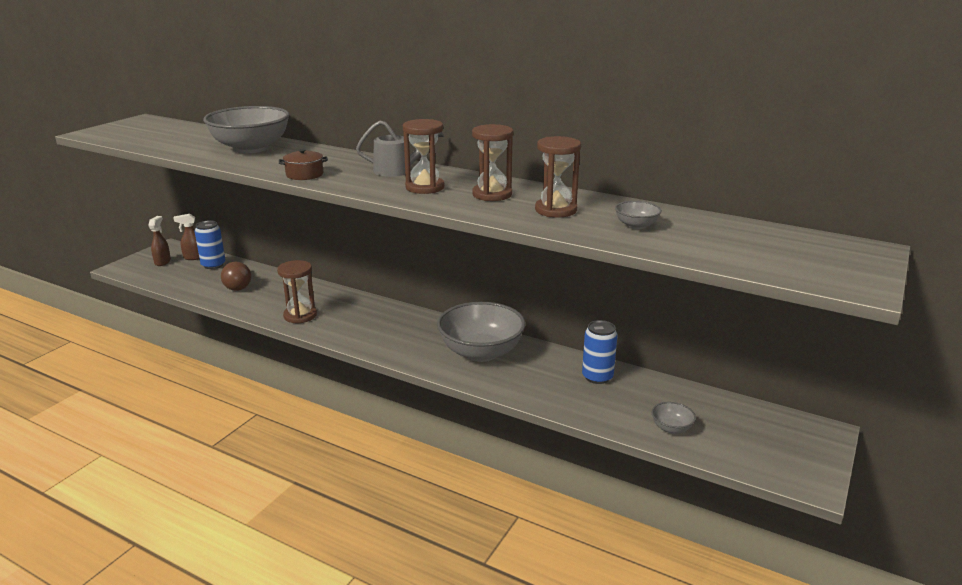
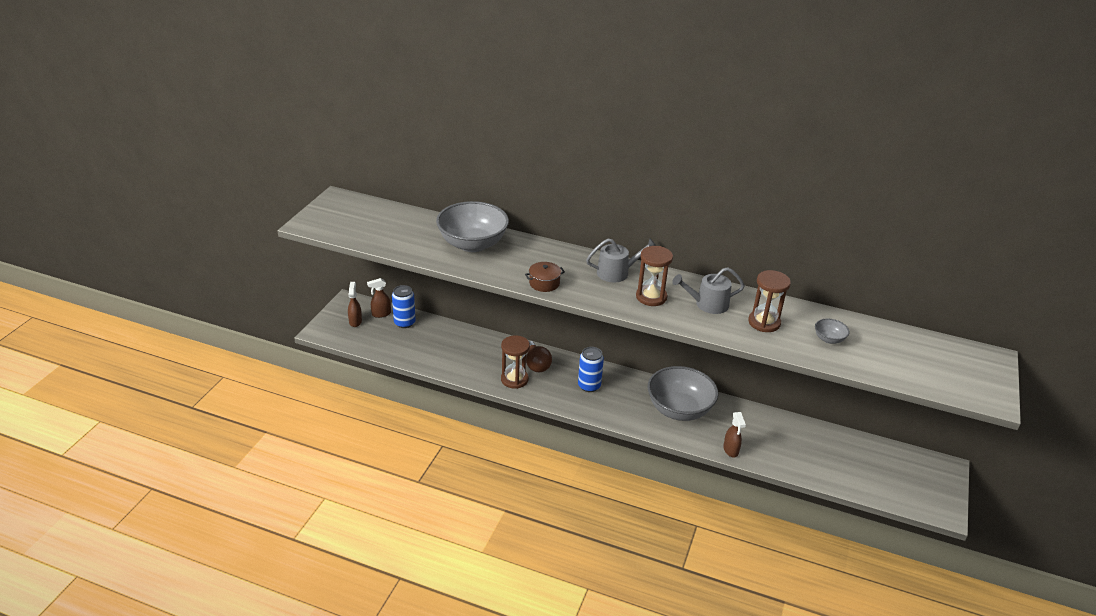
camera: 10 degrees left, 10 degrees up
brown light bulb [221,262,251,291] -> brown light bulb moved to [526,341,552,372]
brown hourglass [472,124,513,201] -> grey watering can [672,267,745,314]
blue can [582,320,618,384] -> blue can moved to [578,347,604,392]
grey bowl [651,402,696,434] -> none
none -> brown spray bottle [723,412,746,457]

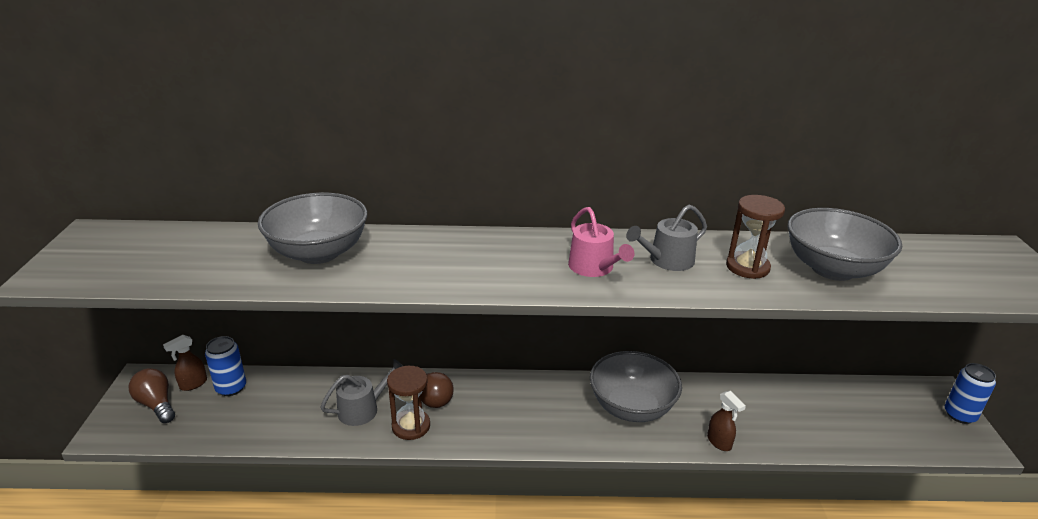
camera: 20 degrees left, 5 degrees down
brown spray bottle [348,282,362,327] -> brown light bulb [129,368,175,423]
brown pot [525,262,565,292] -> none
blue can [578,347,604,392] -> blue can moved to [945,363,996,424]
grey watering can [586,239,656,283] -> grey watering can moved to [321,359,403,426]
brown hourglass [636,246,673,306] -> pink watering can [568,207,634,277]
grey bowl [815,319,849,344] -> grey bowl [788,208,902,281], size x2.37

